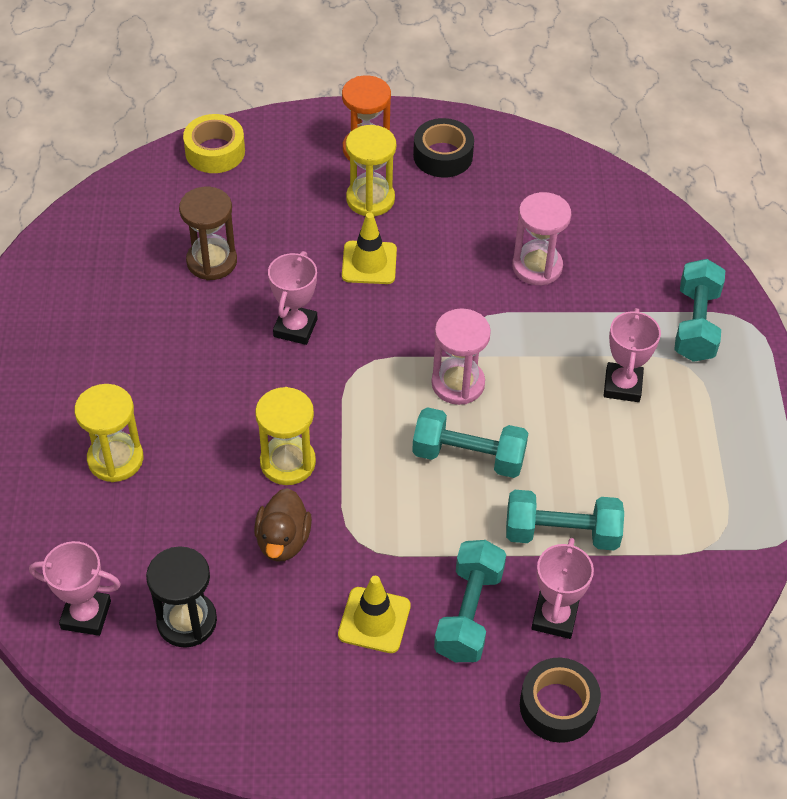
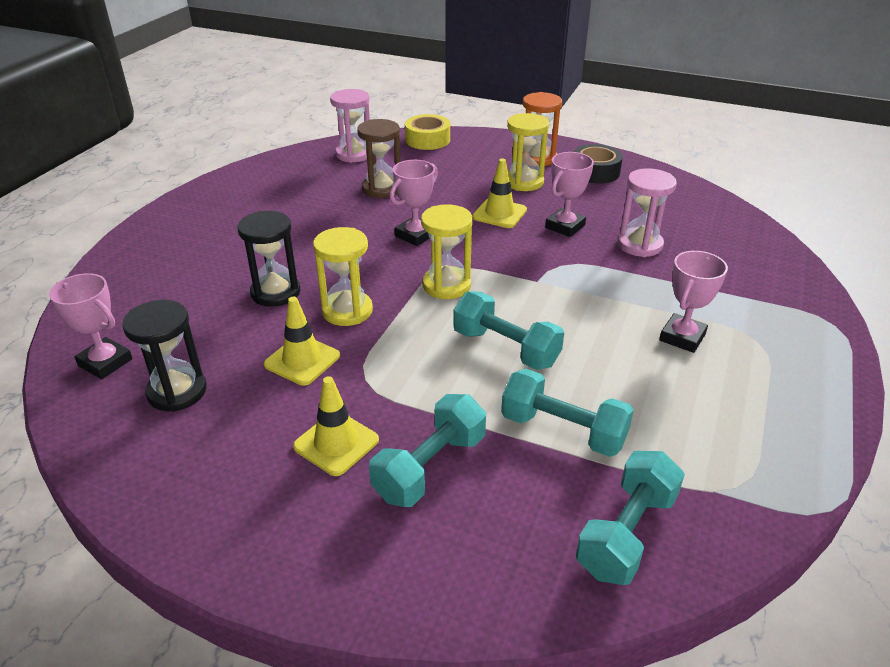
camera: 25 degrees right, 15 degrees down
yellow hourglass [74,384,143,482] -> yellow hourglass moved to [421,204,473,299]
brown duck [254,488,312,562] -> yellow traffic cone [264,297,340,386]
pink hourglass [431,308,491,405] -> pink hourglass moved to [330,89,370,163]
black tape [520,657,601,743] -> none
pink trophy [531,538,594,639] -> pink trophy moved to [545,152,594,237]
turquoise dumbbell [674,259,725,362] -> turquoise dumbbell moved to [576,451,685,585]
none -> black hourglass [237,211,301,307]

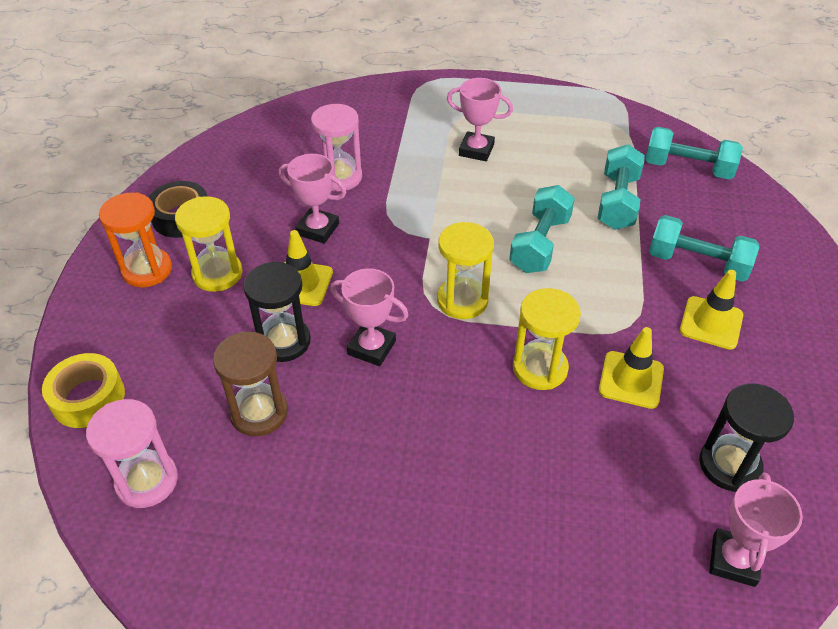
camera: 105 degrees left, 10 degrees up
black hourglass [237,211,301,307] -> black hourglass moved to [243,261,311,362]

